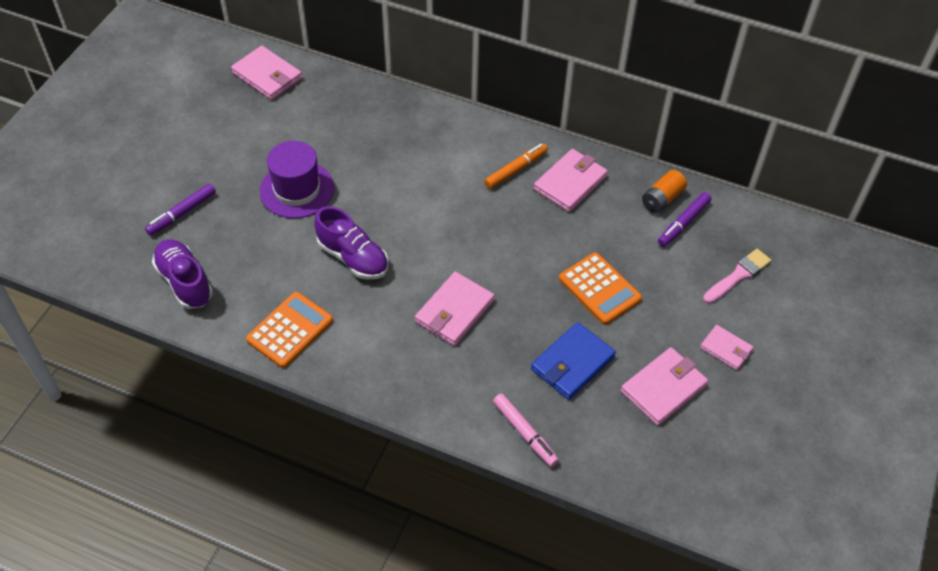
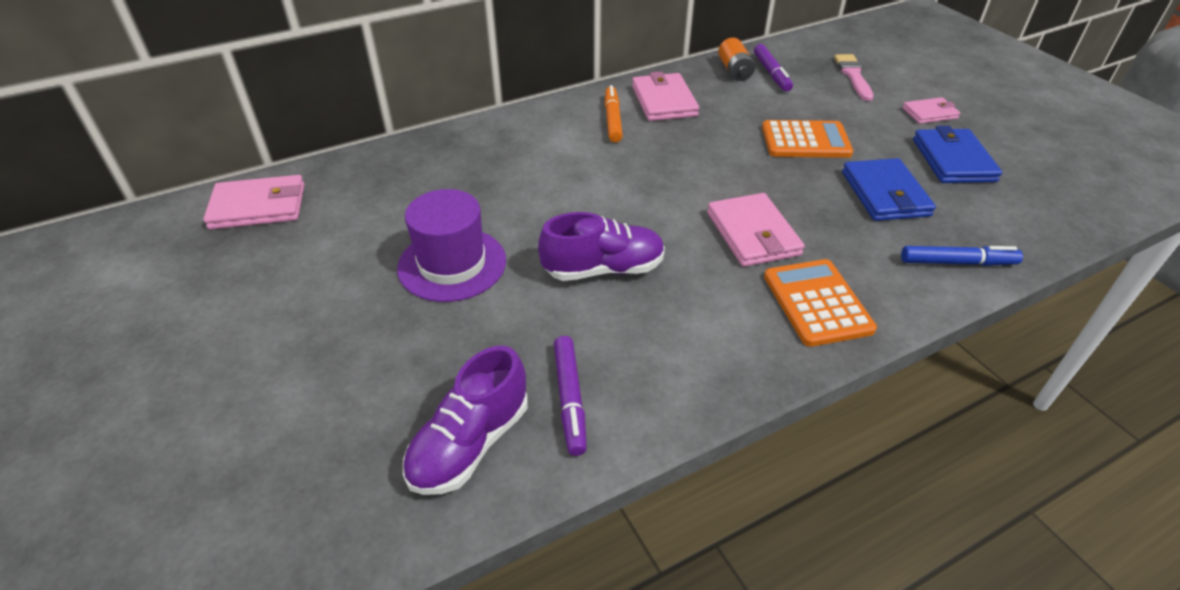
camera: 50 degrees left, 10 degrees down
purple marker [145,184,216,236] -> purple marker moved to [554,336,587,456]
purple shoe [152,239,213,309] -> purple shoe turned 60 degrees counterclockwise [403,346,528,495]
orange calculator [246,292,333,368] -> orange calculator moved to [764,259,877,347]
pink marker [493,393,559,467] -> blue marker [901,246,1023,266]
pink wallet [621,347,708,426] -> blue wallet [913,126,1002,183]

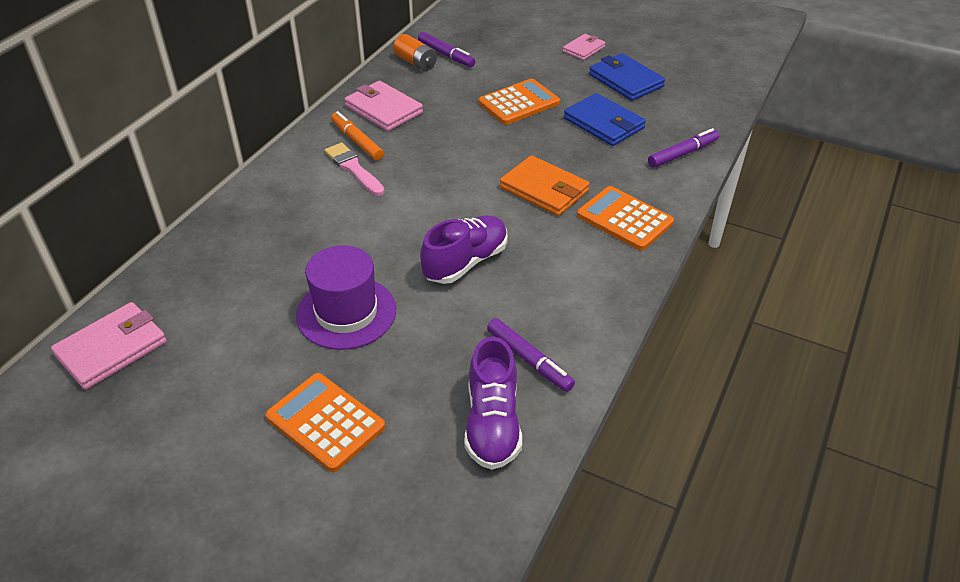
camera: 35 degrees left, 0 degrees up
pink wallet [707,193,805,267] -> orange wallet [500,155,590,216]
pink brush [834,54,874,101] -> pink brush moved to [325,143,385,196]
blue marker [901,246,1023,266] -> purple marker [648,128,719,168]
none -> orange calculator [265,373,385,472]

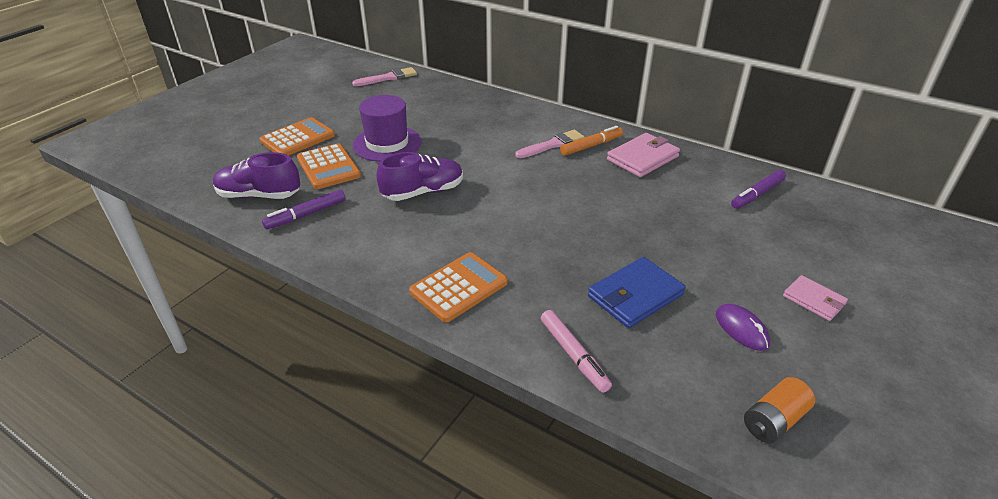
camera: 95 degrees right, 5 degrees down
pink wallet [51,302,167,390] -> pink brush [352,67,417,86]
orange battery [393,34,437,71] -> orange battery moved to [744,377,815,443]
purple shoe [420,215,508,284] -> purple shoe turned 75 degrees counterclockwise [376,152,463,201]
orange calculator [478,79,560,125] -> orange calculator moved to [297,143,361,189]
orange wallet [500,155,590,216] -> none
blue wallet [589,53,665,101] -> purple mouse [716,304,770,351]
purple marker [648,128,719,168] -> pink marker [541,310,612,393]

